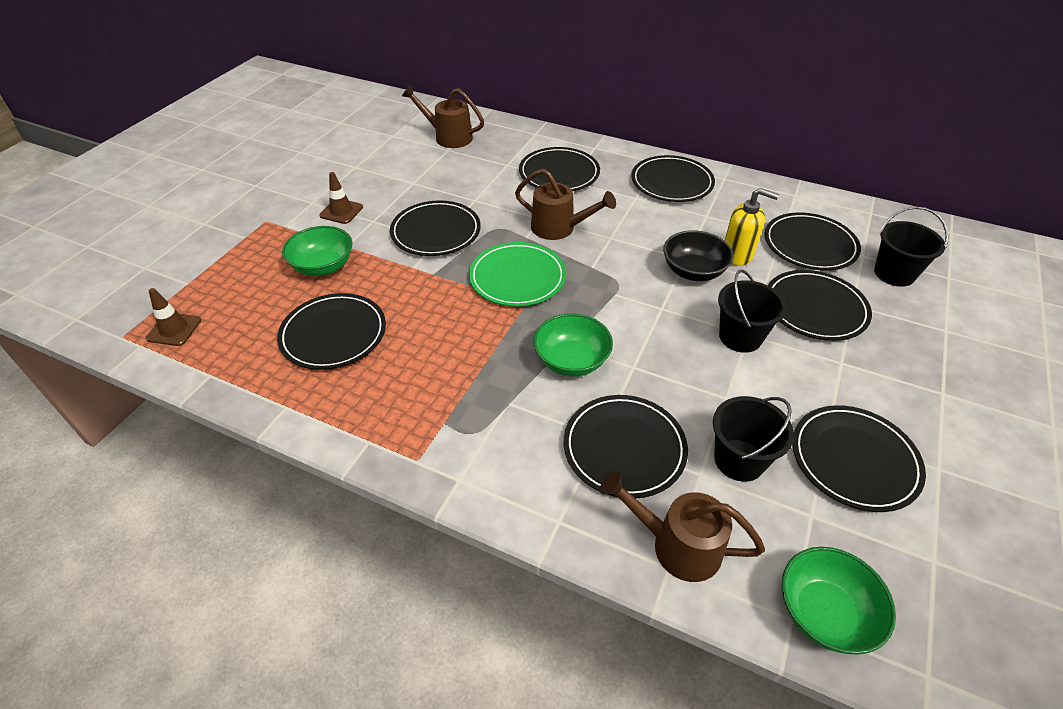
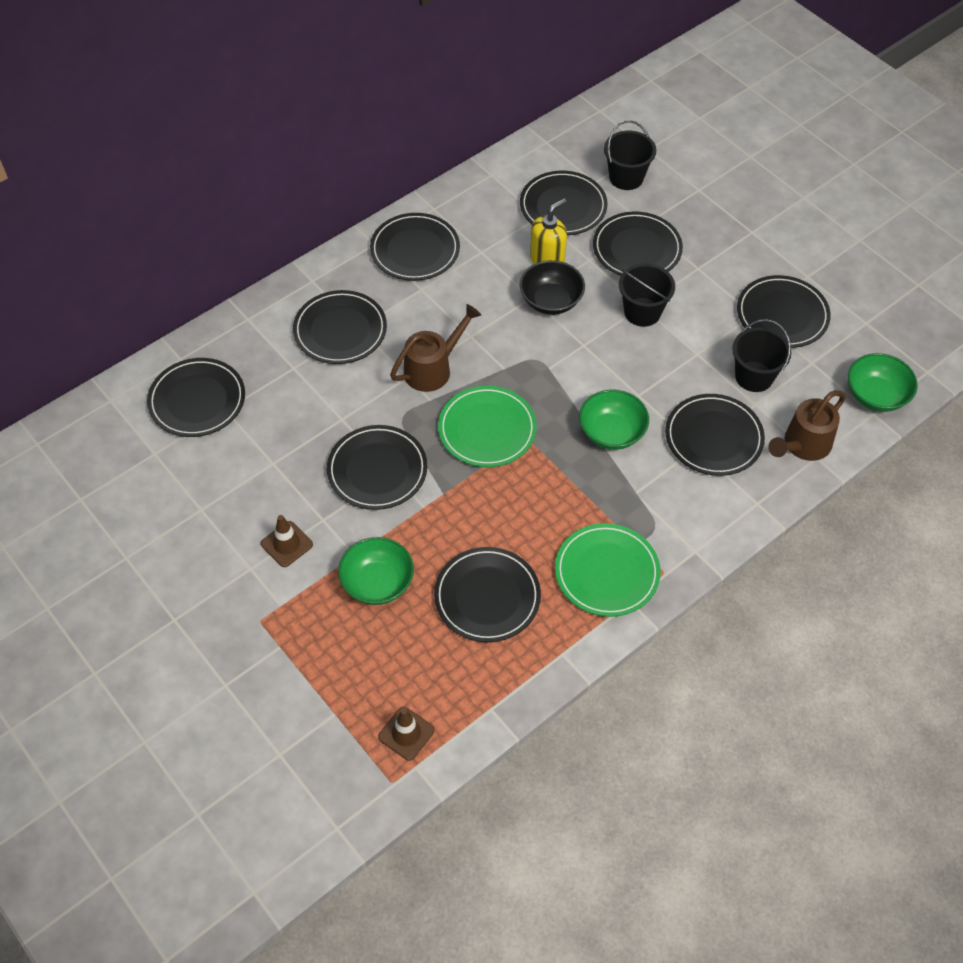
camera: 65 degrees left, 10 degrees up
brown watering can [402,85,484,148] -> black plate [147,358,245,437]
none -> green plate [555,523,661,617]

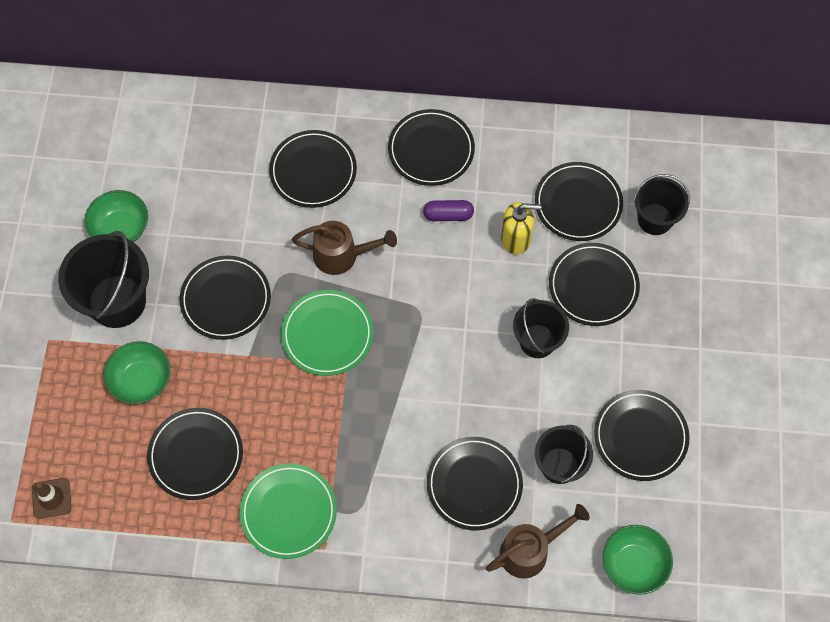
camera: 45 degrees right, 10 degrees up
black plate [147,358,245,437] -> none
brown traffic cone [261,515,313,567] -> black bucket [58,231,149,328]
black bowl [520,260,585,315] -> none
green bowl [579,389,649,450] -> green bowl moved to [85,190,148,242]
brown watering can [768,390,845,461] -> brown watering can turned 150 degrees clockwise [486,504,590,579]
none -> purple capsule [423,200,474,221]

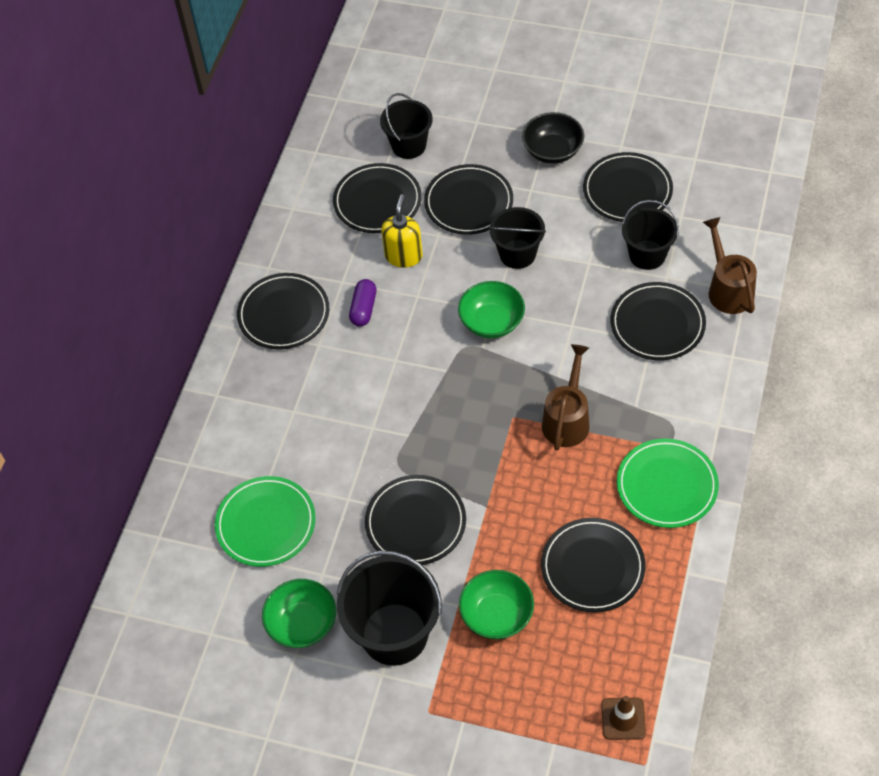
camera: 75 degrees left, 10 degrees down
black plate [269,130,357,208] -> none
green plate [281,290,373,376] -> green plate moved to [215,476,316,567]
brown watering can [292,221,397,275] -> brown watering can moved to [542,344,590,451]
green bowl [603,525,673,595] -> green bowl moved to [458,281,525,338]
none -> black bowl [522,112,584,164]

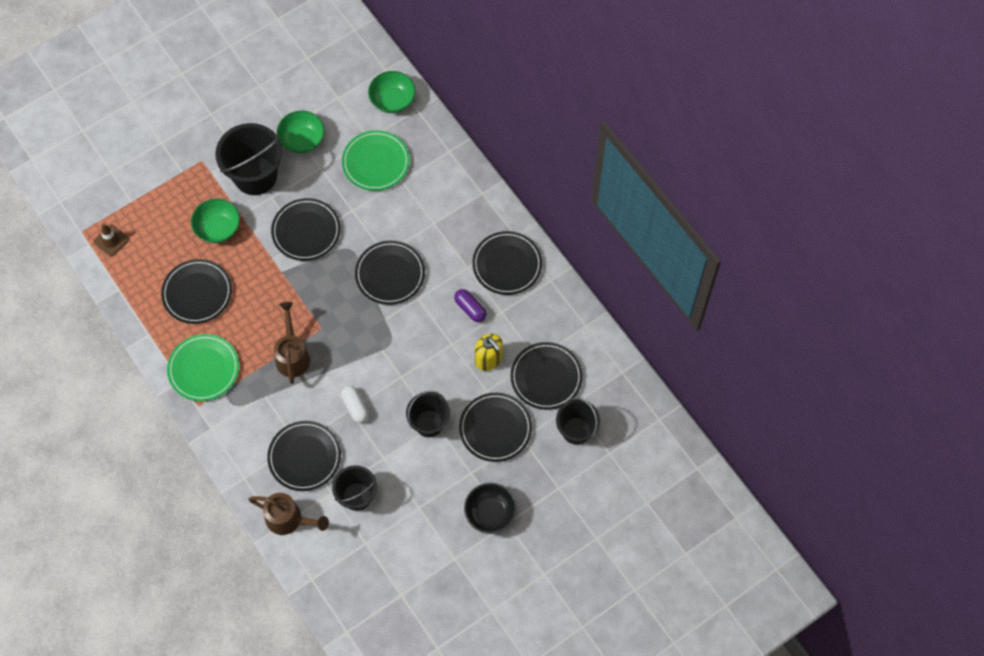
camera: 125 degrees right, 10 degrees up
green bowl [458,281,525,338] -> green bowl moved to [368,71,416,113]
brown watering can [542,344,590,451] -> brown watering can turned 150 degrees counterclockwise [274,302,310,384]
black plate [583,152,673,222] -> black plate moved to [355,241,425,305]
none -> white capsule [341,386,369,423]

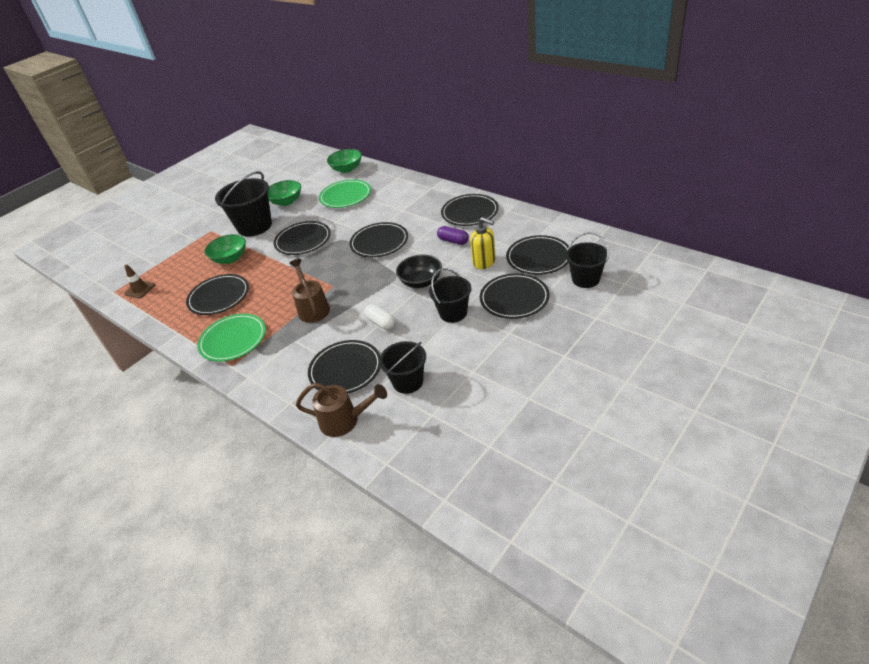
camera: 10 degrees left, 25 degrees down
black bowl [464,483,517,534] -> black bowl moved to [396,254,442,288]

